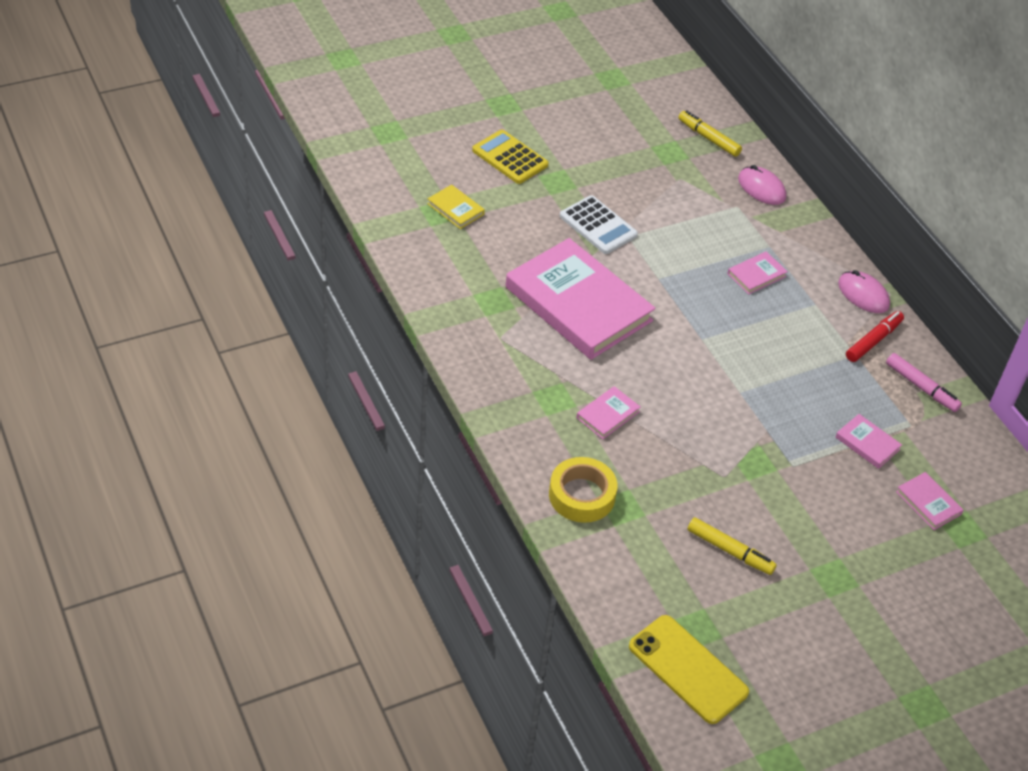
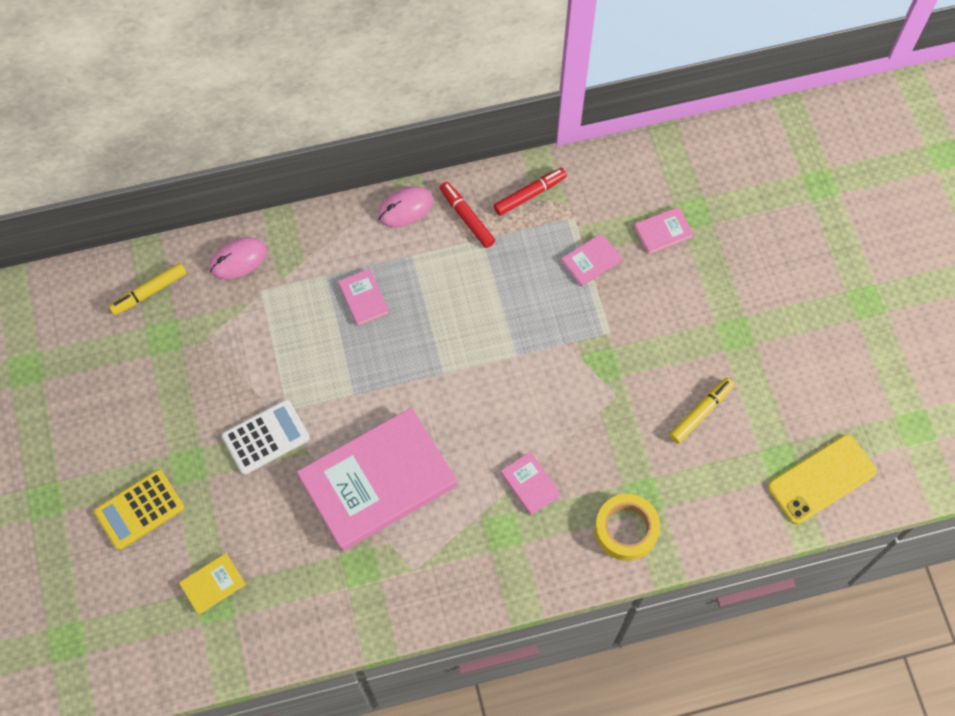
camera: 75 degrees left, 20 degrees up
pink marker [886,353,962,412] -> red marker [494,168,567,216]

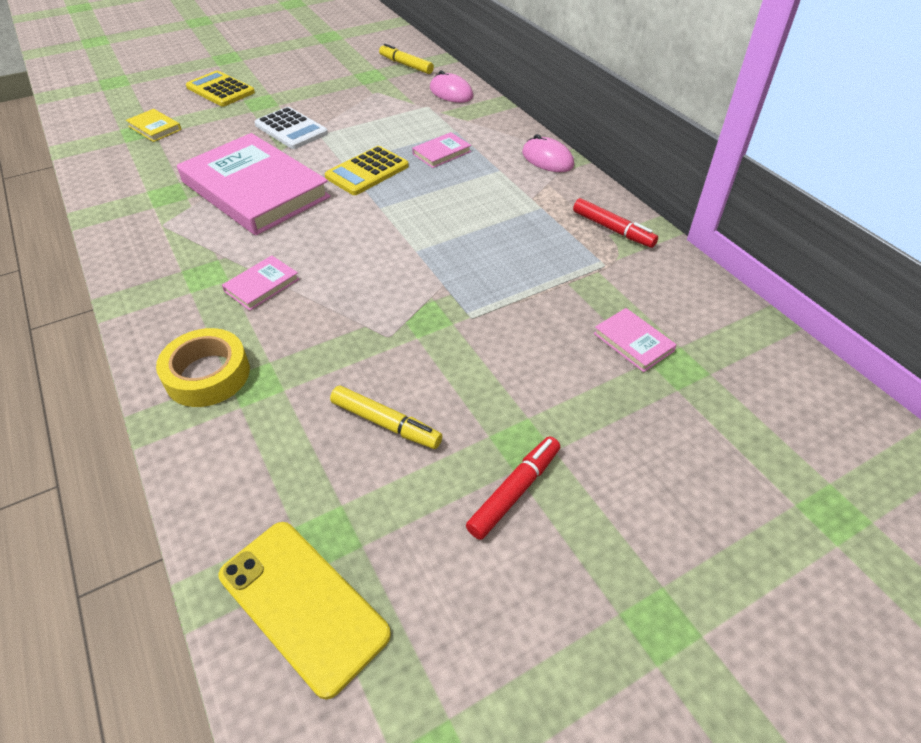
camera: 75 degrees right, 20 degrees down
red marker [440,182,495,248] -> red marker moved to [466,436,560,540]
pink book [561,233,622,287] -> none
none -> yellow calculator [325,146,409,195]

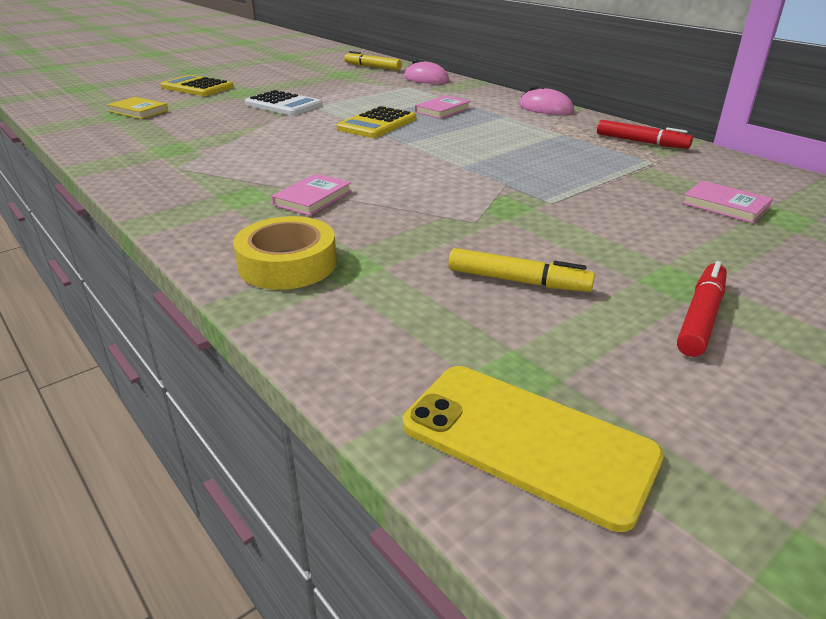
camera: 10 degrees left, 15 degrees down
pink book [177,133,331,235] -> none

